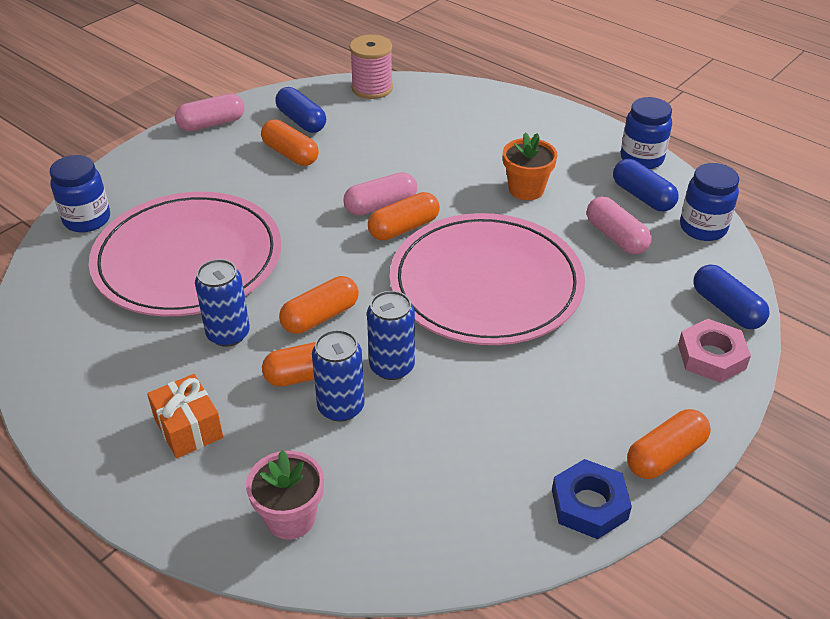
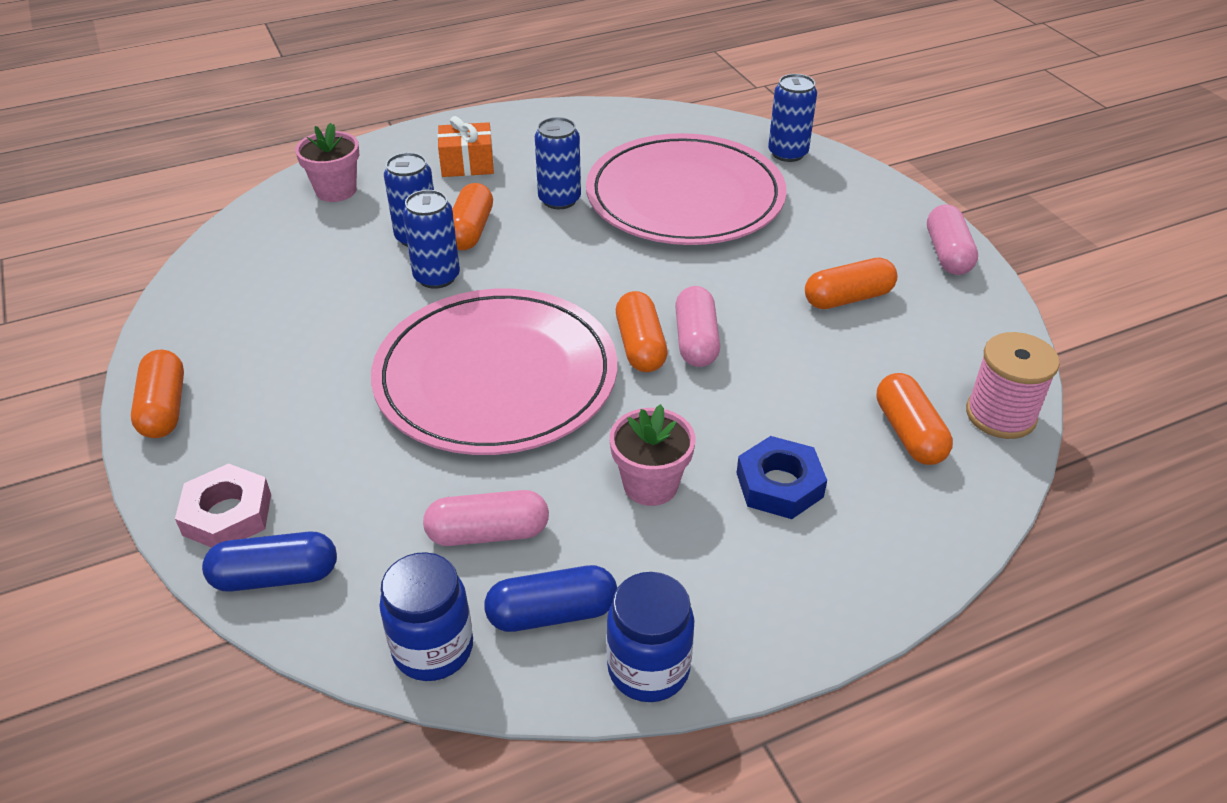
camera: 115 degrees right, 0 degrees up
blue jar [50,155,110,232] -> blue can [768,74,817,162]
blue capsule [275,87,326,133] -> none
orange capsule [279,276,359,334] -> orange capsule moved to [876,373,953,465]
orange flower pot [503,132,557,200] -> pink flower pot [609,404,695,506]
blue nut [552,459,632,539] -> blue nut moved to [737,436,827,519]

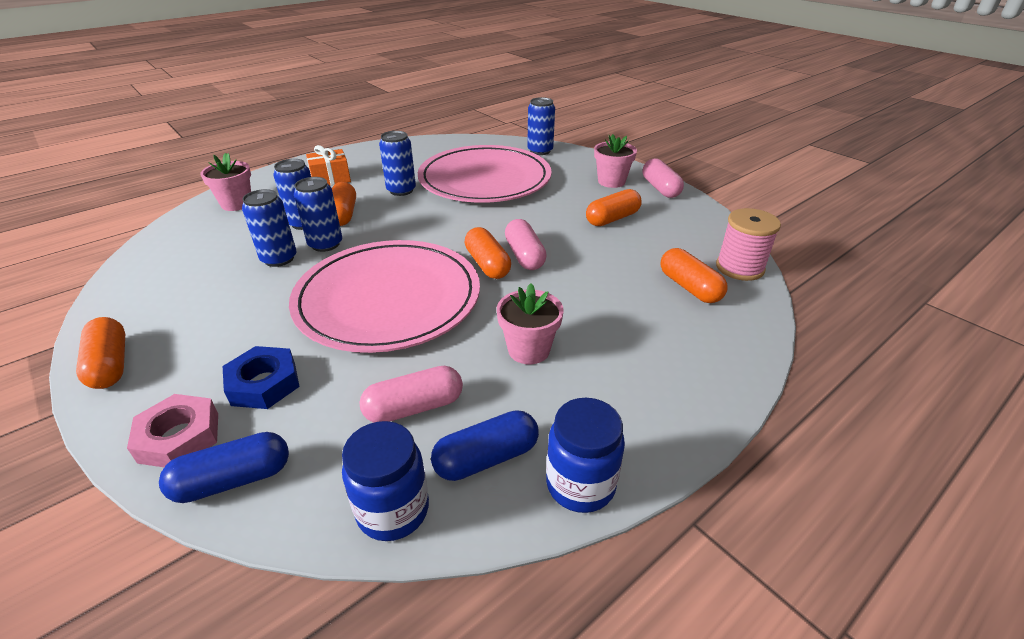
camera: 15 degrees left, 5 degrees down
blue nut [737,436,827,519] -> blue nut moved to [223,346,300,409]
none -> blue can [242,189,297,267]
none -> pink flower pot [594,134,637,188]

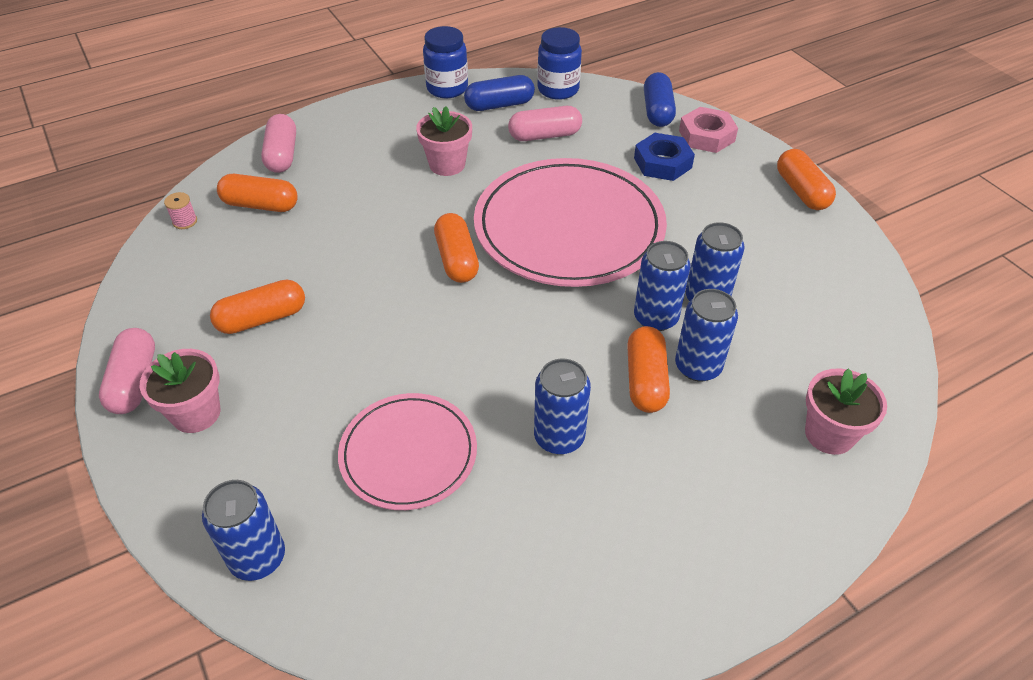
camera: 170 degrees left, 10 degrees up
blue capsule [159,432,289,503] -> blue capsule turned 75 degrees counterclockwise [644,72,676,127]
orange gift [306,145,351,185] -> none
pink plate [418,145,552,203] -> pink plate [338,393,477,510], size x0.57
pink capsule [505,219,547,270] -> pink capsule moved to [261,114,296,173]
orange capsule [660,248,728,303] -> orange capsule turned 60 degrees counterclockwise [217,174,298,212]
pink spool [716,208,781,281] -> pink spool [164,192,197,229], size x0.46

